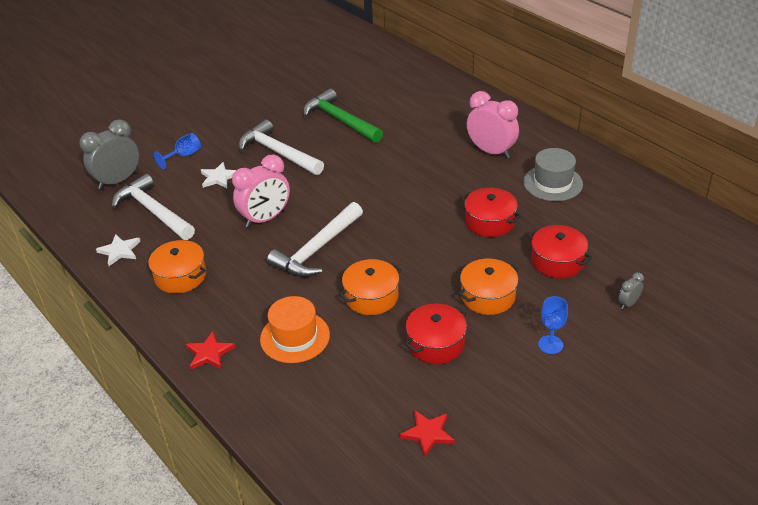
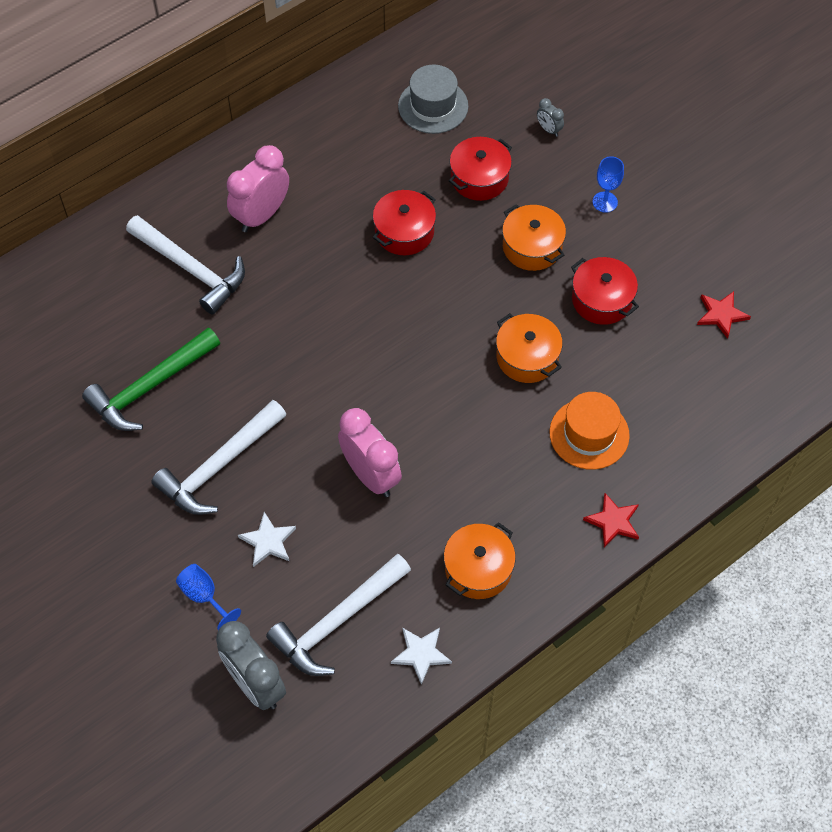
camera: 90 degrees left, 20 degrees up
white hammer [267,202,363,277] -> white hammer moved to [126,215,245,314]
grey hat [523,148,583,201] -> grey hat moved to [398,65,468,134]

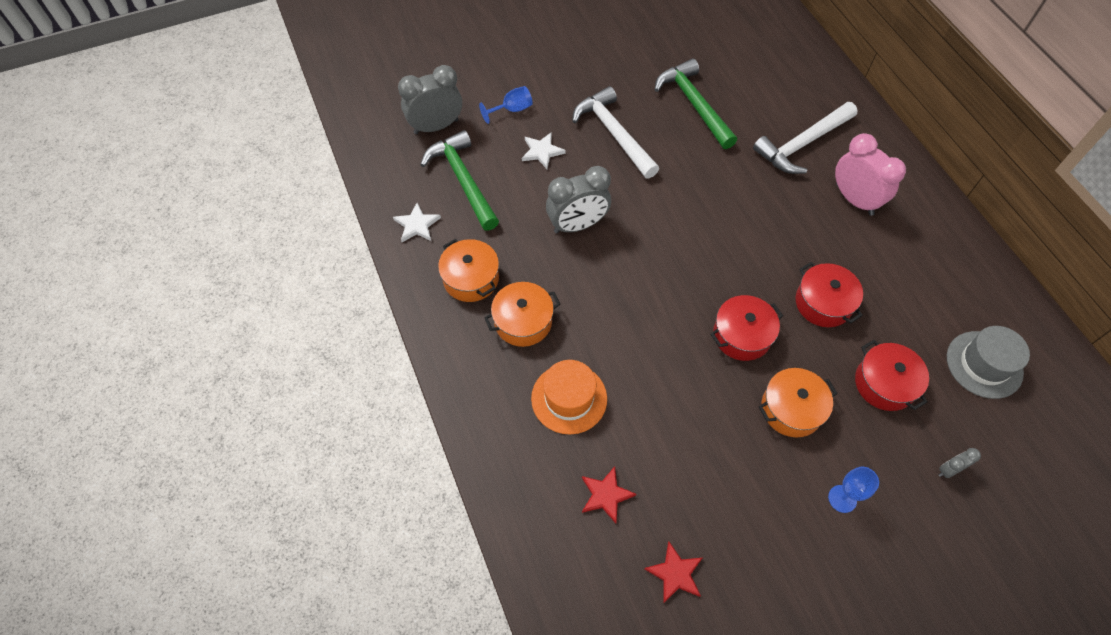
camera: 105 degrees right, 0 degrees up
white hammer [266,554,411,676] -> green hammer [421,130,499,231]
pink clock [338,408,402,497] -> grey clock [546,166,611,233]
orange pot [496,313,563,383] -> orange pot moved to [484,282,560,347]
red pot [571,257,639,325] -> red pot moved to [710,295,783,361]
red star [583,493,639,547] -> red star moved to [582,466,636,523]

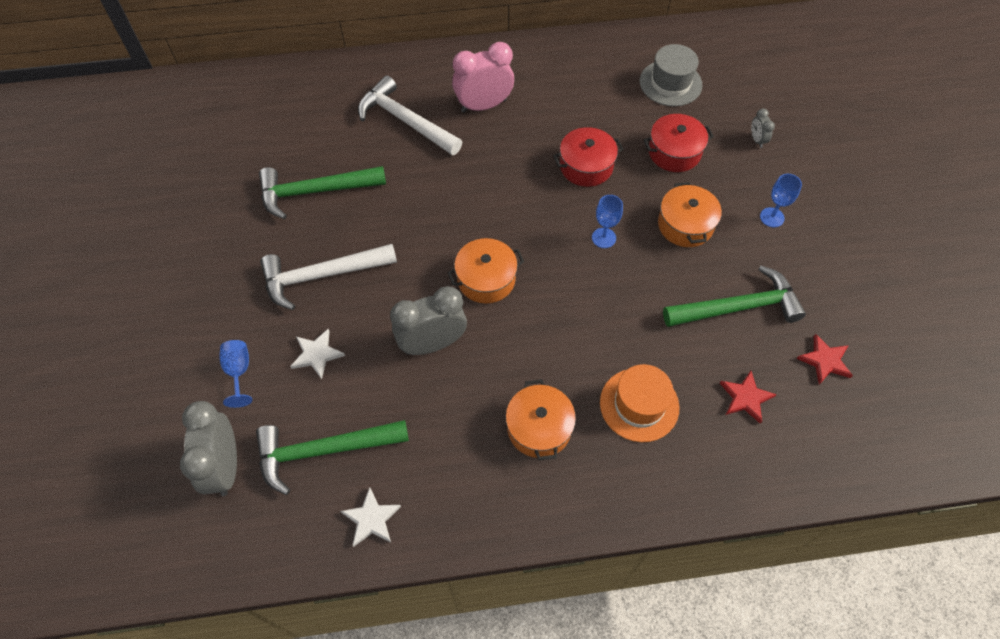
camera: 75 degrees left, 0 degrees up
orange pot [438,239,499,302] -> orange pot moved to [447,238,524,304]
grey clock [546,166,611,233] -> grey clock turned 105 degrees counterclockwise [390,286,467,355]
red pot [710,295,783,361] -> blue goblet [592,195,623,248]
white hammer [753,102,858,174] -> white hammer turned 150 degrees clockwise [358,75,462,155]
none -> green hammer [663,266,806,327]

